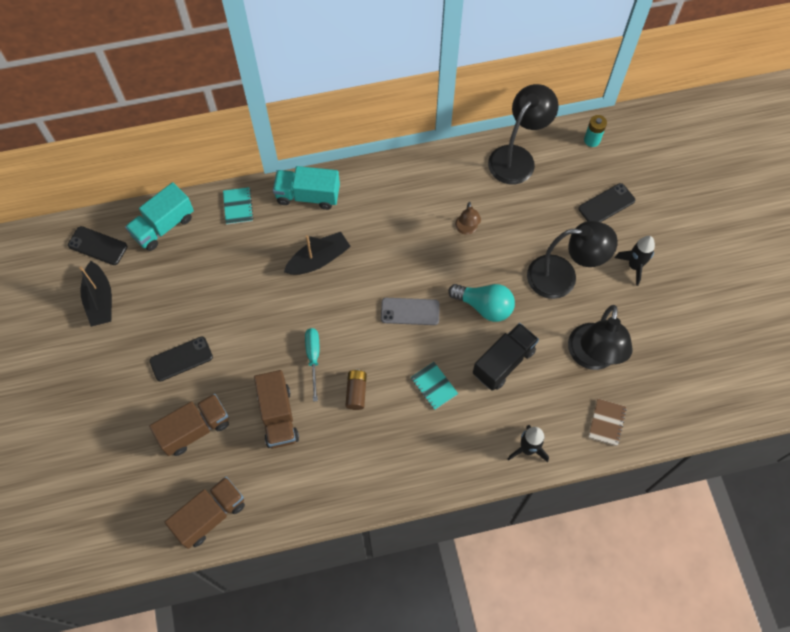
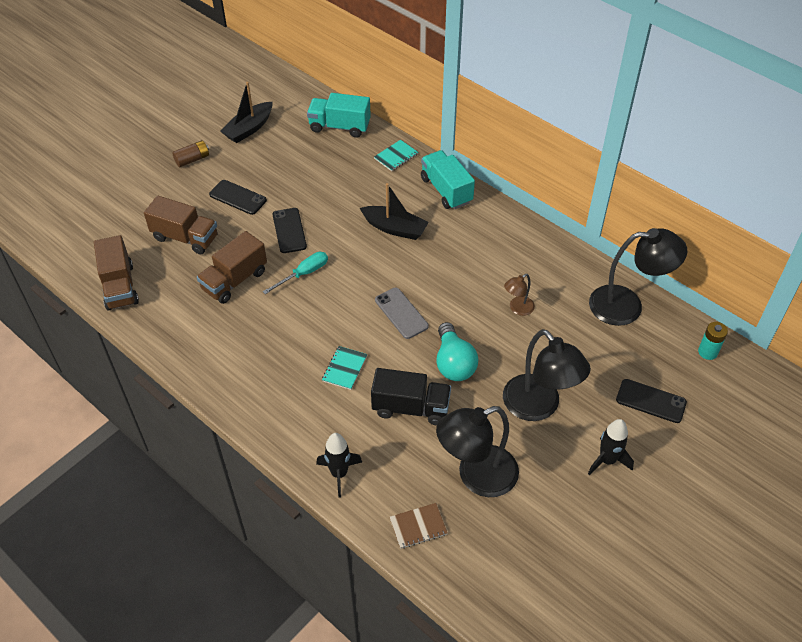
camera: 55 degrees right, 15 degrees down
black phone [68,226,128,265] -> black phone moved to [272,208,307,253]
brown truck [165,477,245,549] -> brown truck turned 60 degrees clockwise [94,235,139,311]
brown battery [345,369,367,410] -> brown battery moved to [172,140,209,167]

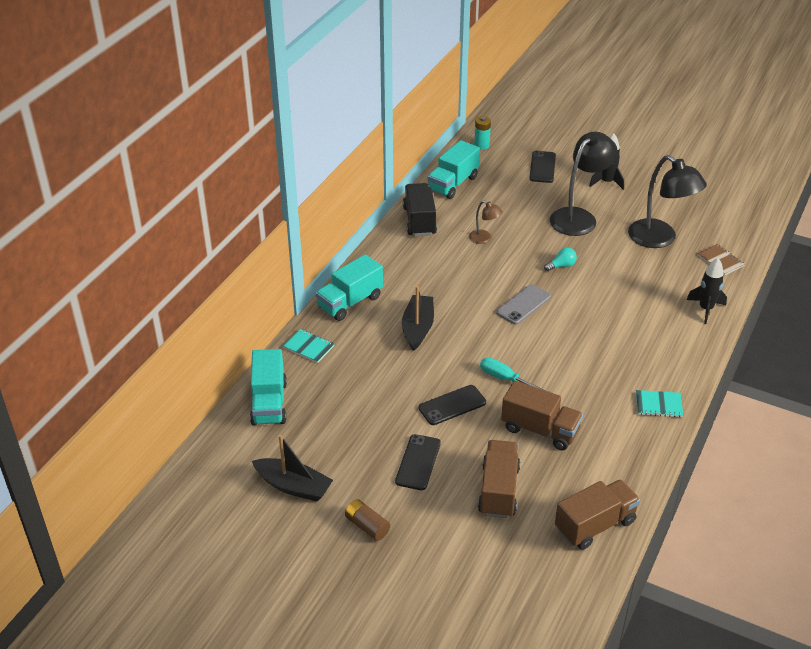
camera: 105 degrees left, 10 degrees down
turquoise notebook [322,346,367,390] -> turquoise notebook moved to [636,390,683,418]
black truck [371,368,451,425] -> black truck moved to [403,183,437,236]
turquoise light bulb [437,322,479,381] -> turquoise light bulb [544,248,577,271], size x0.53
black lamp [589,228,687,326] -> turquoise truck [428,140,480,199]

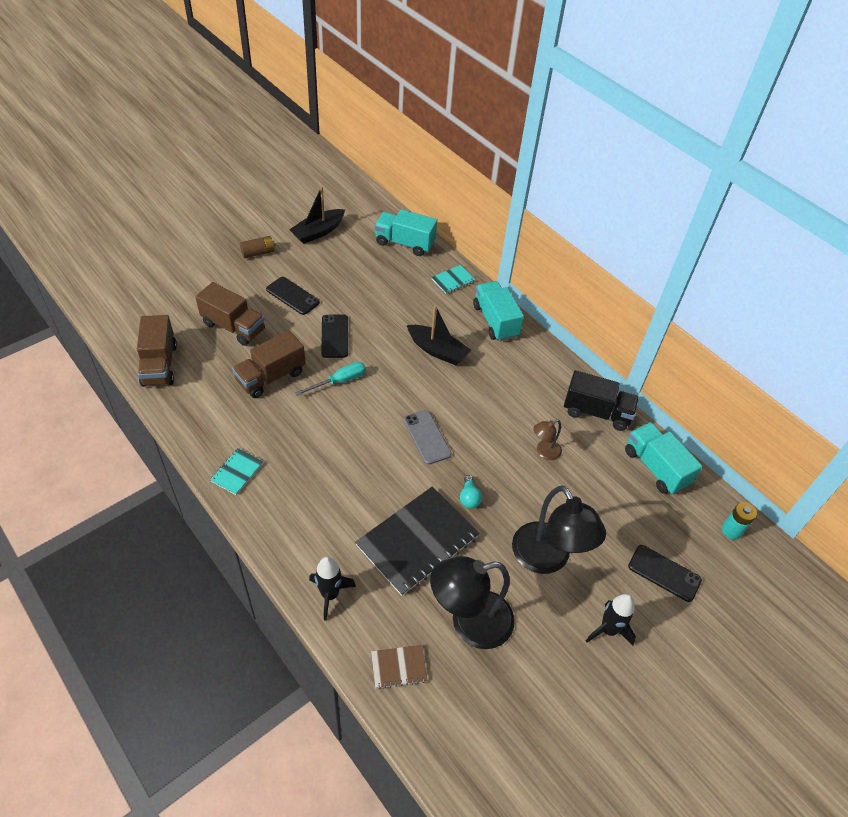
camera: 110 degrees right, 10 degrees up
none -> black notebook [355,486,480,596]

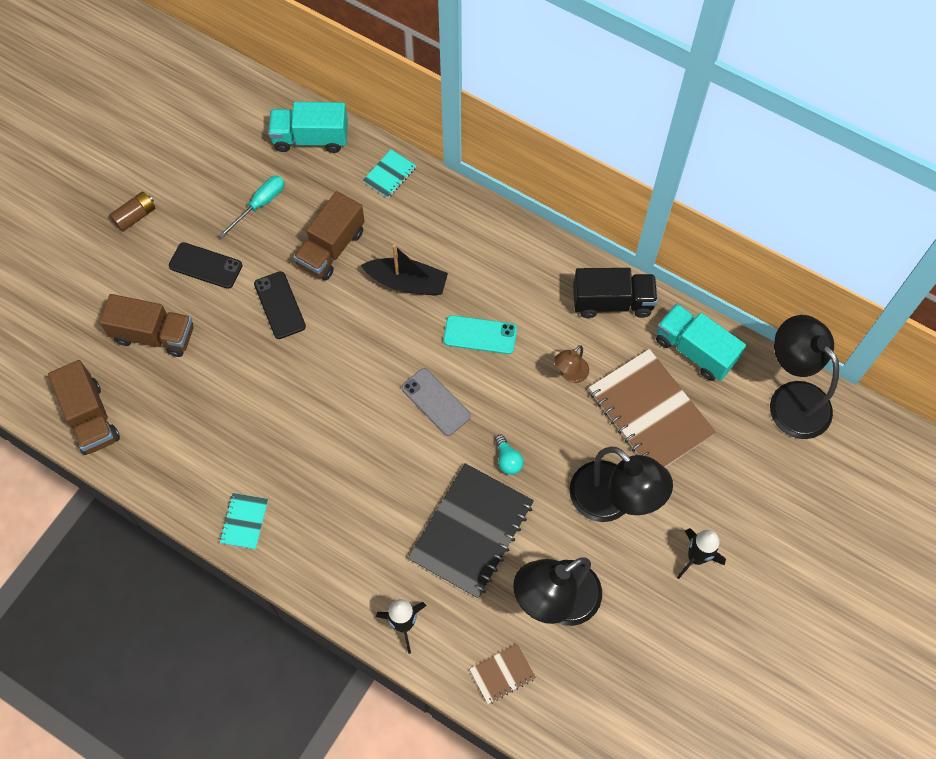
camera: 15 degrees left, 15 degrees up
brown truck [232,330,306,398] -> brown truck moved to [293,191,365,280]
black boat [289,186,345,244] -> none
turquoise screwdriver [295,362,366,396] -> turquoise screwdriver moved to [219,176,284,238]
turquoise truck [473,281,524,341] -> none
black phone [628,545,702,602] -> none
turquoise battery [722,502,757,539] -> black lamp [770,315,839,439]
none -> turquoise phone [443,315,517,354]
none -> brown notebook [588,349,716,467]

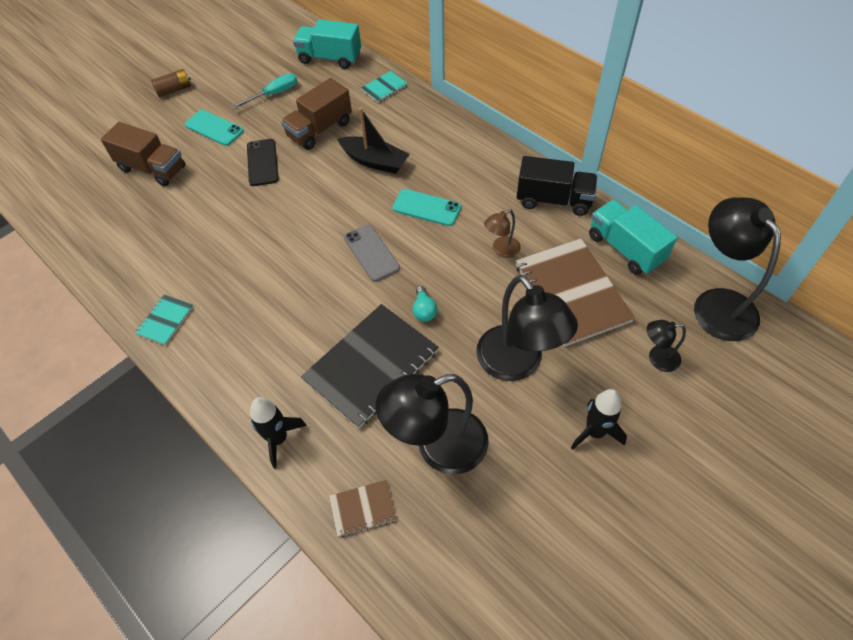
camera: 15 degrees right, 10 degrees down
brown truck [48,360,120,455] -> none
black phone [169,242,243,289] -> turquoise phone [185,110,244,146]
none -> black lamp [647,320,686,372]

